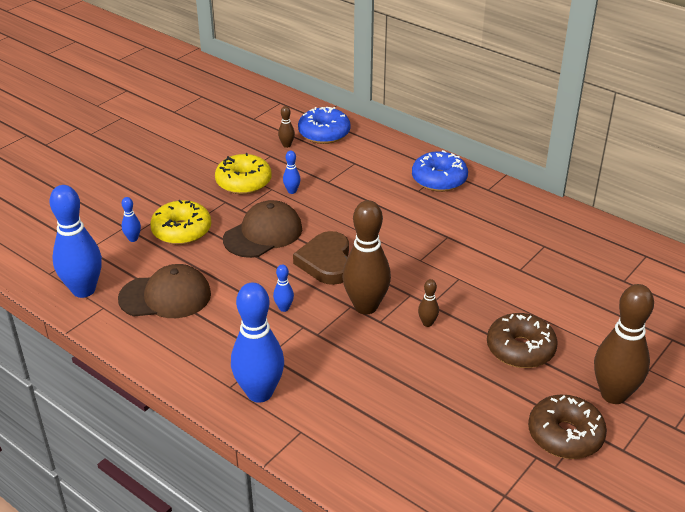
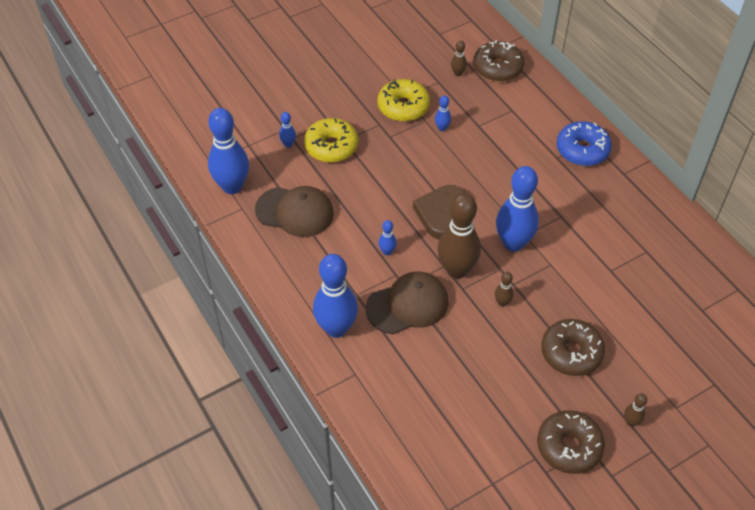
camera: 20 degrees right, 15 degrees up
brown cap [223,200,302,258] -> brown cap moved to [366,272,449,334]
blue donut [298,107,351,144] -> brown donut [473,40,524,82]
brown bowling pin [594,284,654,404] -> brown bowling pin [624,393,647,427], size x0.43
none -> blue bowling pin [496,166,539,252]

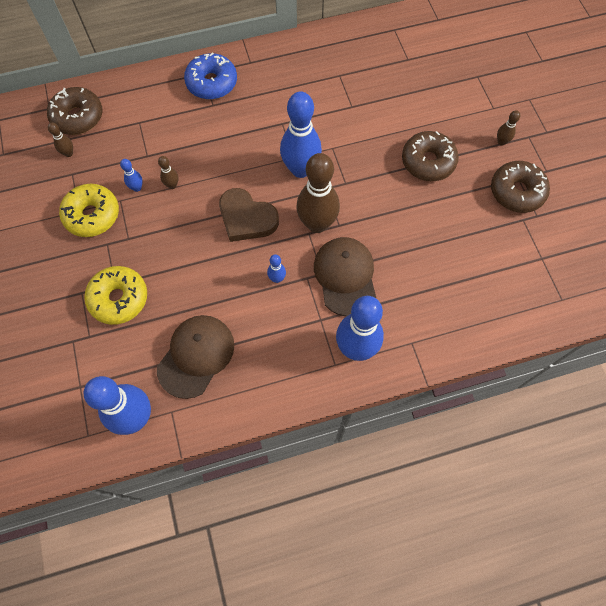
camera: 75 degrees left, 15 degrees up
blue bowling pin [279,112,296,148] -> none
brown bowling pin [495,272,514,307] -> brown bowling pin moved to [158,156,178,189]

